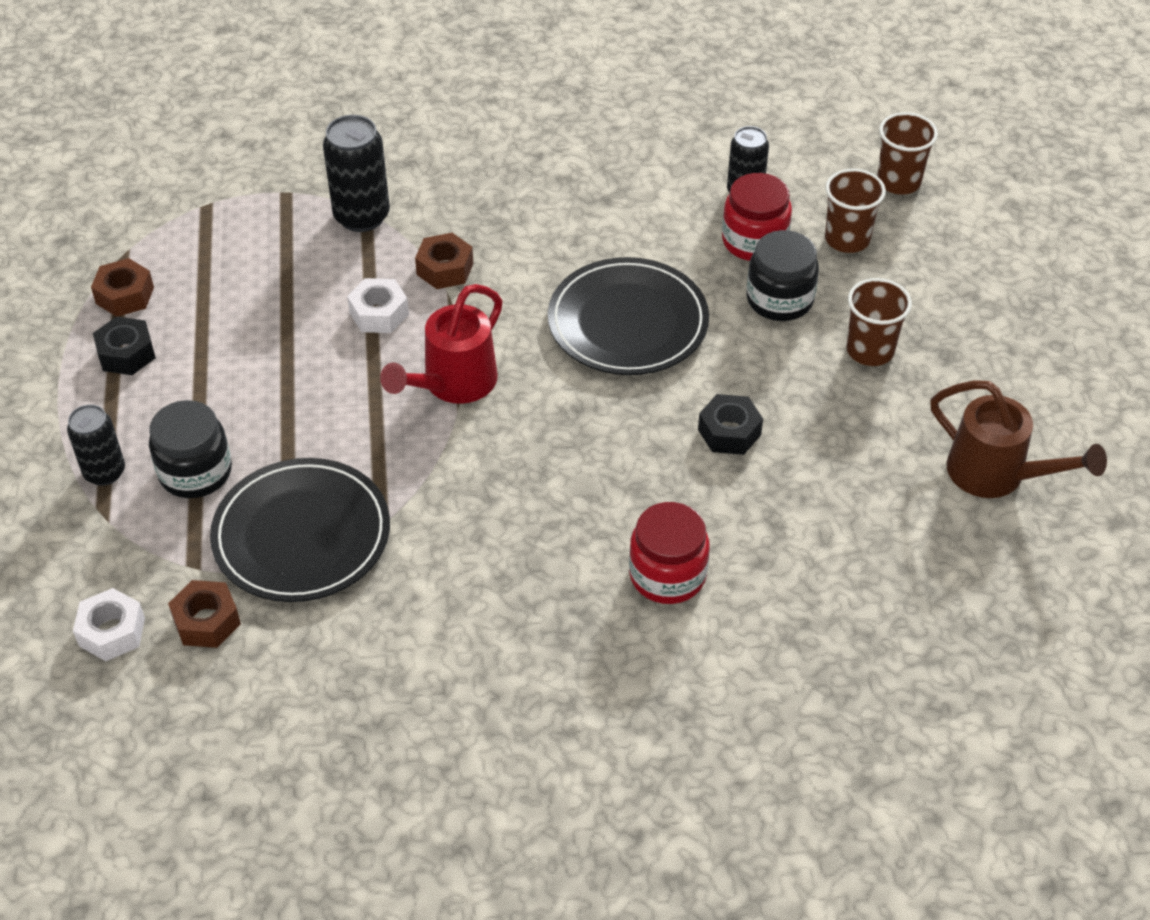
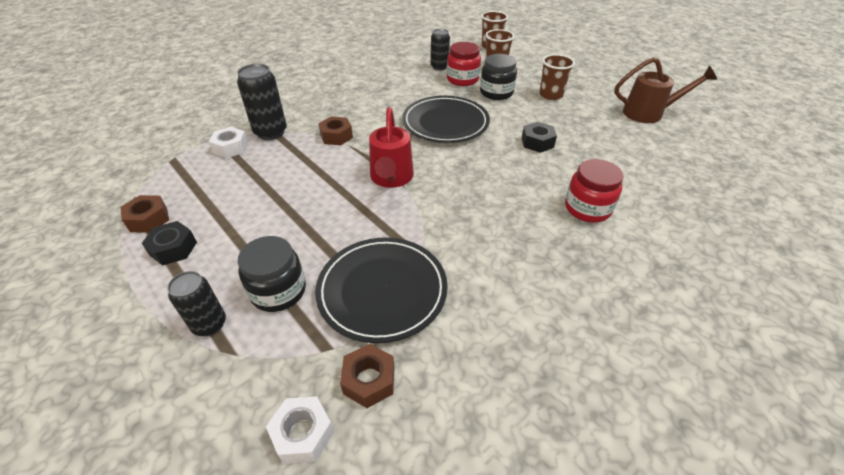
camera: 35 degrees left, 5 degrees down
white nut [347,278,409,333] -> white nut moved to [209,127,248,158]

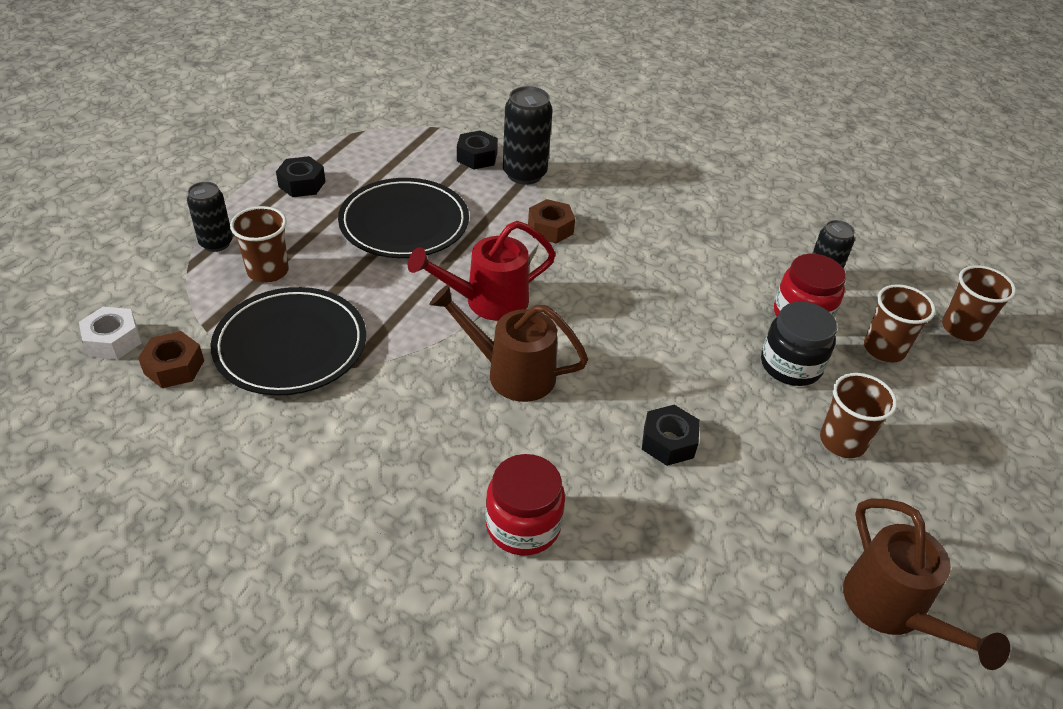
camera: 65 degrees right, 0 degrees up
brown nut [121,195,169,233] -> none
white nut [209,127,248,158] -> black nut [457,130,498,169]
black jar [238,236,306,312] -> brown cup [230,206,289,283]
black plate [402,96,490,143] -> black plate moved to [338,178,469,258]
none -> brown watering can [429,284,589,402]

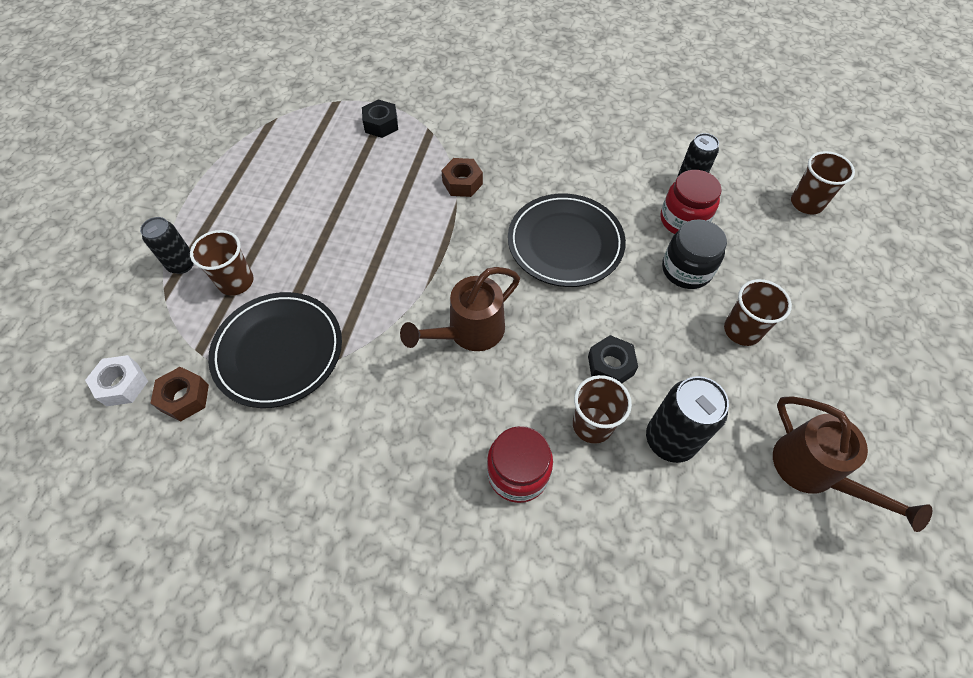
camera: 10 degrees left, 15 degrees up
black nut [276,156,326,197] -> none
black plate [338,178,469,258] -> black plate moved to [508,193,626,287]
red watering can [408,221,556,321] -> none
brown watering can [429,284,589,402] -> brown watering can turned 45 degrees counterclockwise [400,267,520,351]
black can [503,86,553,185] -> black can moved to [646,376,729,463]
brown cup [864,284,936,363] -> brown cup moved to [573,375,632,444]

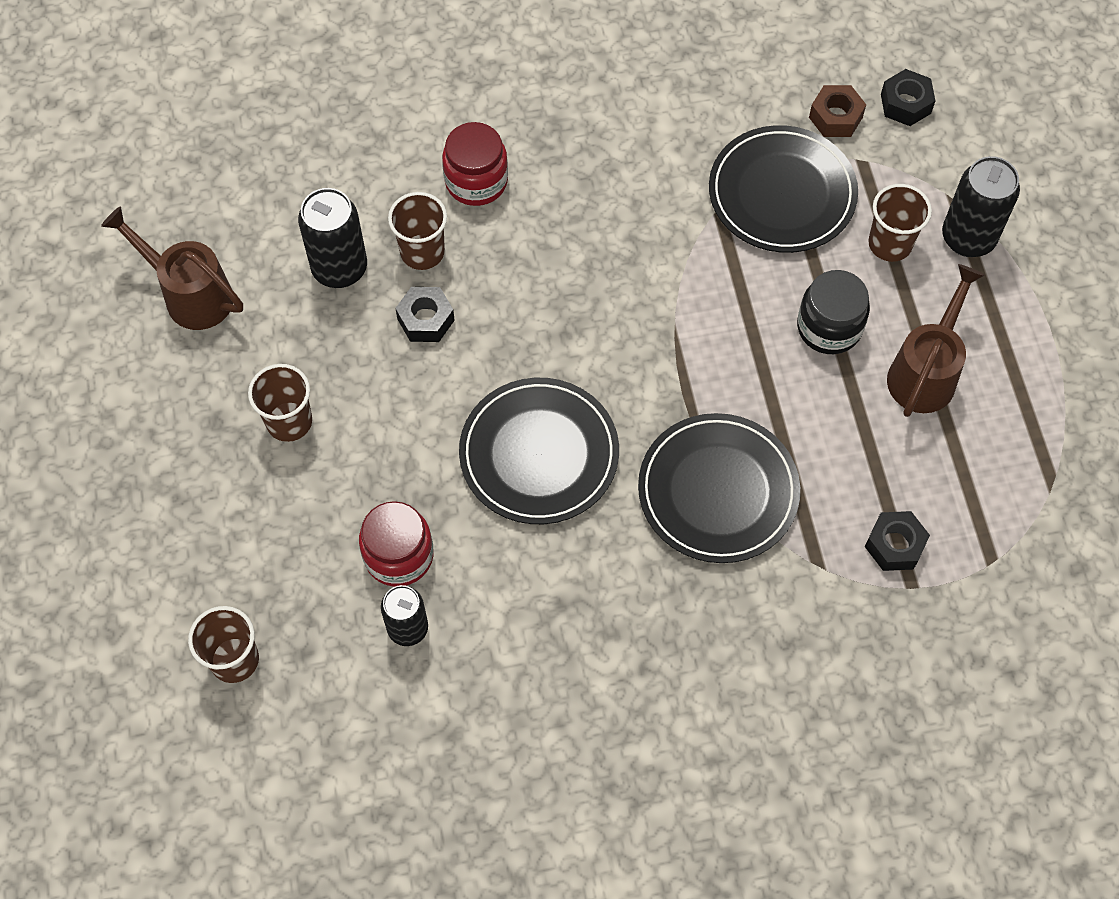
camera: 155 degrees right, 5 degrees up
white nut [85,355,148,406] -> black nut [881,69,935,126]
black can [140,217,194,274] -> black can [942,156,1020,257], size x1.51
brown watering can [400,267,520,351] -> brown watering can moved to [887,264,985,417]
brown nut [441,158,483,197] -> black plate [638,413,800,563]
black jar [662,219,727,289] -> black jar moved to [797,270,870,354]

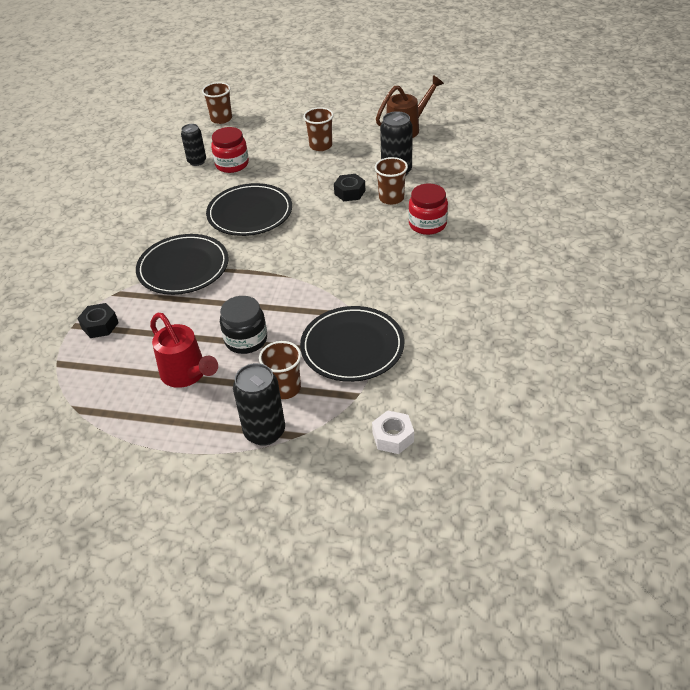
camera: 115 degrees right, 20 degrees down
brown nut [809,85,866,137] -> none
black nut [881,69,935,126] -> white nut [372,410,414,454]
brown watering can [887,264,985,417] -> red watering can [150,313,218,388]

